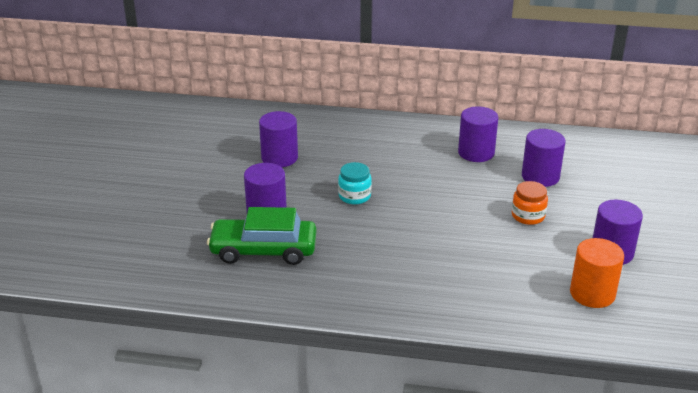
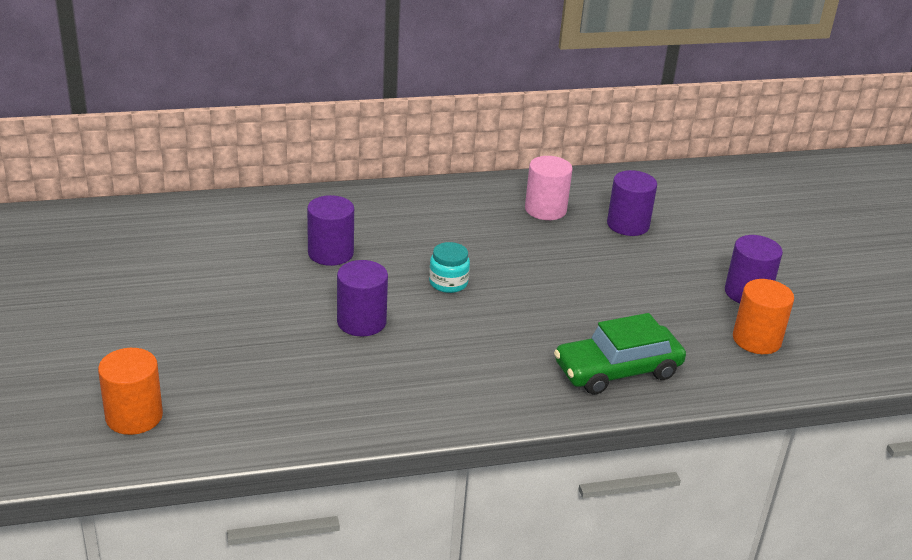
camera: 25 degrees left, 0 degrees up
green car [207,207,316,265] -> green car moved to [554,313,686,395]
purple cylinder [458,106,498,162] -> pink cylinder [525,156,573,220]
orange jar [512,181,548,225] -> none
none -> orange cylinder [98,348,163,435]

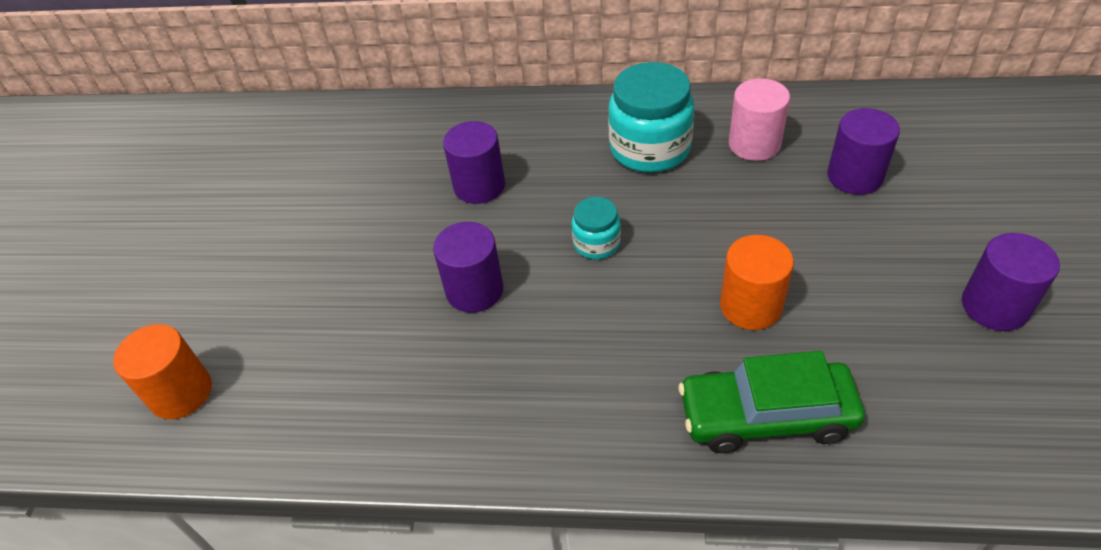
camera: 25 degrees right, 15 degrees up
orange cylinder [733,279,794,354] -> orange cylinder moved to [720,235,794,330]
none -> turquoise jar [608,62,694,173]

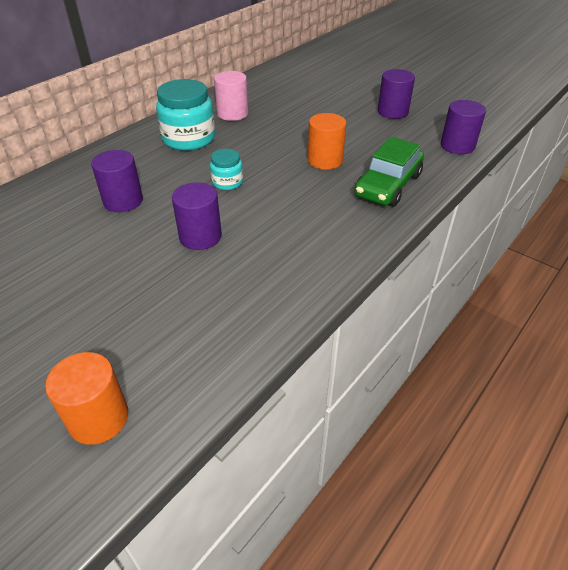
camera: 60 degrees left, 5 degrees down
purple cylinder [827,108,900,195] -> purple cylinder moved to [441,100,486,154]

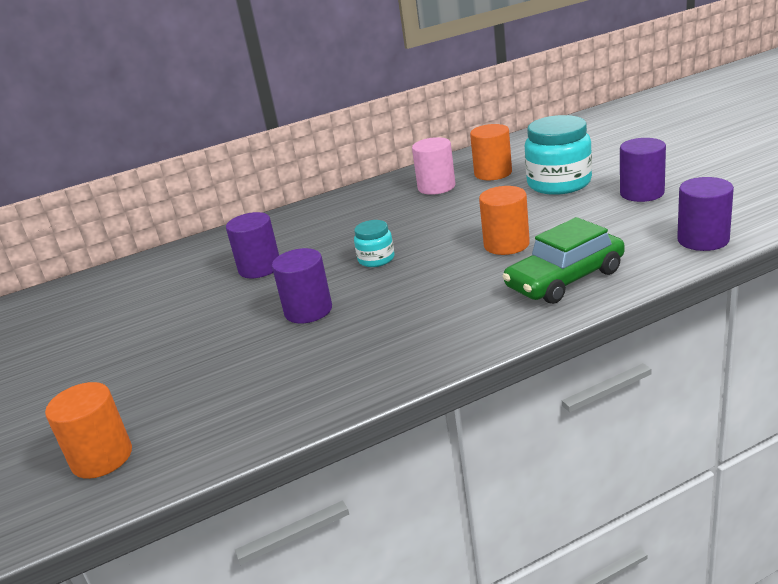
camera: 30 degrees right, 15 degrees down
turquoise jar [156,79,215,151] -> turquoise jar moved to [525,115,592,195]
none -> orange cylinder [470,124,512,180]

